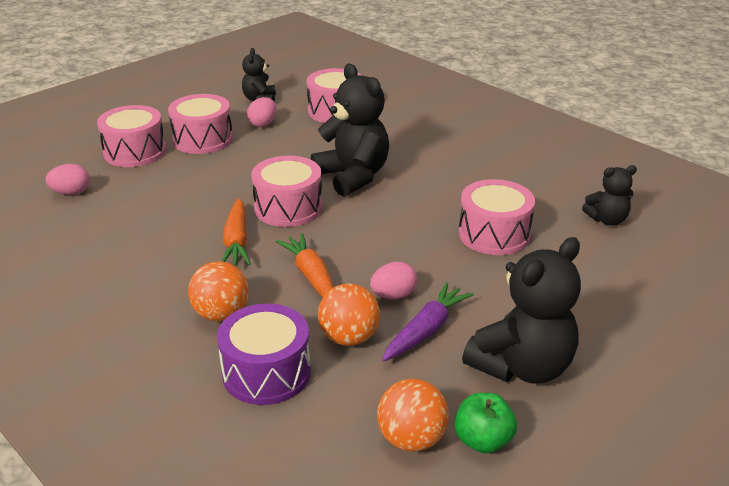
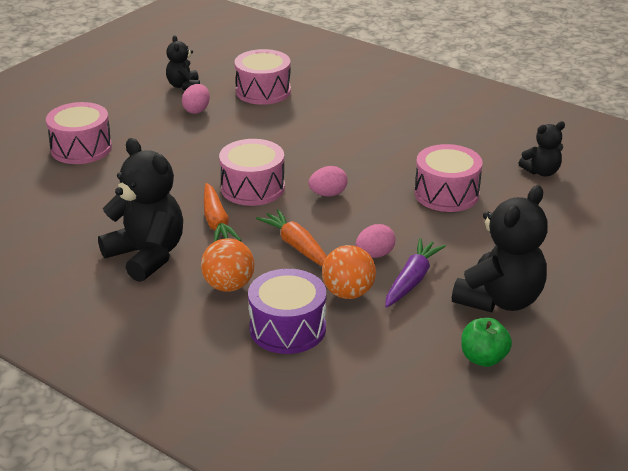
camera: 10 degrees left, 0 degrees up
pink egg [46,164,90,195] -> pink egg moved to [308,166,347,196]
pink drum [168,94,233,154] -> none
black teddy bear [311,64,389,197] -> black teddy bear moved to [98,138,183,282]
orange ball [377,379,449,452] -> none

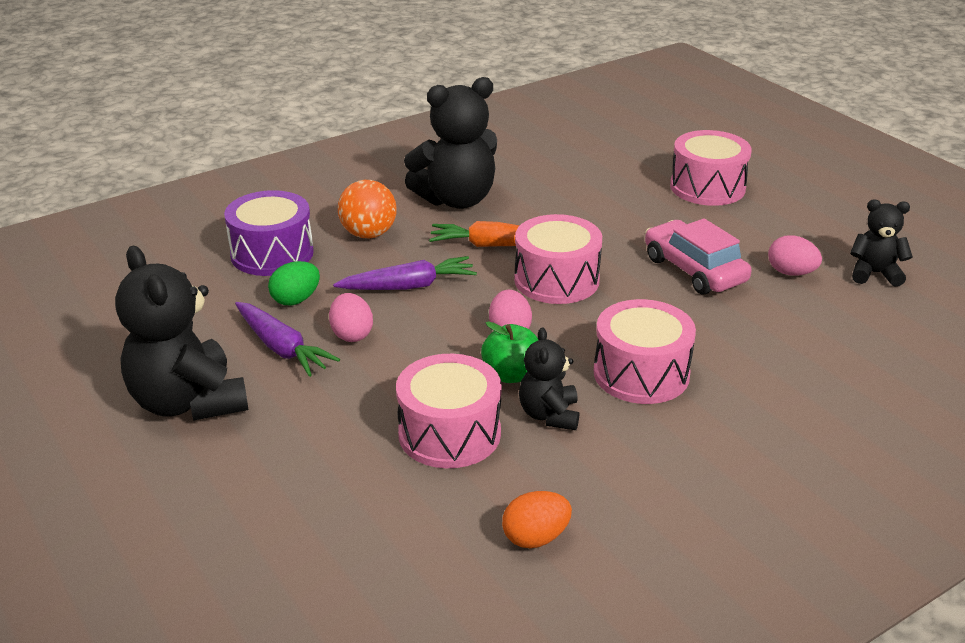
camera: 110 degrees right, 0 degrees up
pink drum [234,49,291,105] -> pink drum moved to [594,299,696,404]
orange carrot [256,209,327,266] -> purple carrot [333,256,477,290]
orange ball [322,245,376,299] -> green egg [268,261,320,305]
green apple [461,318,512,367] -> green apple moved to [481,321,538,383]
black teddy bear [518,121,565,177] -> black teddy bear moved to [519,328,579,430]
none -> orange egg [502,491,572,548]
none -> pink car [645,218,752,294]

